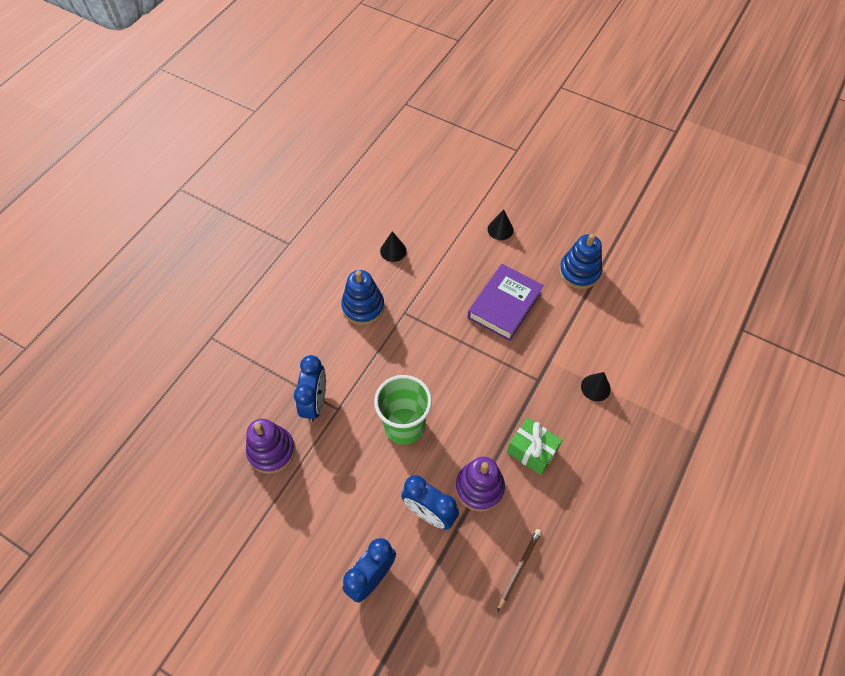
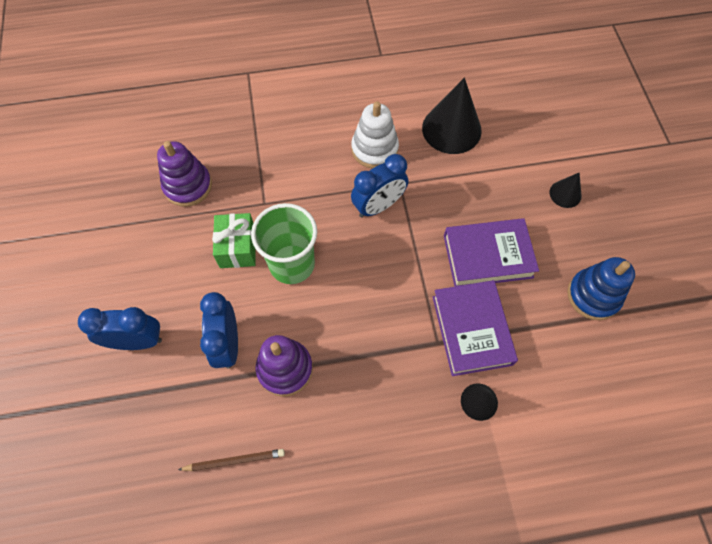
camera: 50 degrees right, 5 degrees up
blue clock [294,355,326,422] -> blue clock moved to [351,154,408,218]
blue stacking toy [341,270,385,325] -> white stacking toy [351,101,399,169]
black cone [380,231,407,262] -> black cone [422,77,482,154], size x1.98
green gift [507,418,563,475] -> green gift moved to [212,213,255,268]
none -> purple book [433,280,518,376]

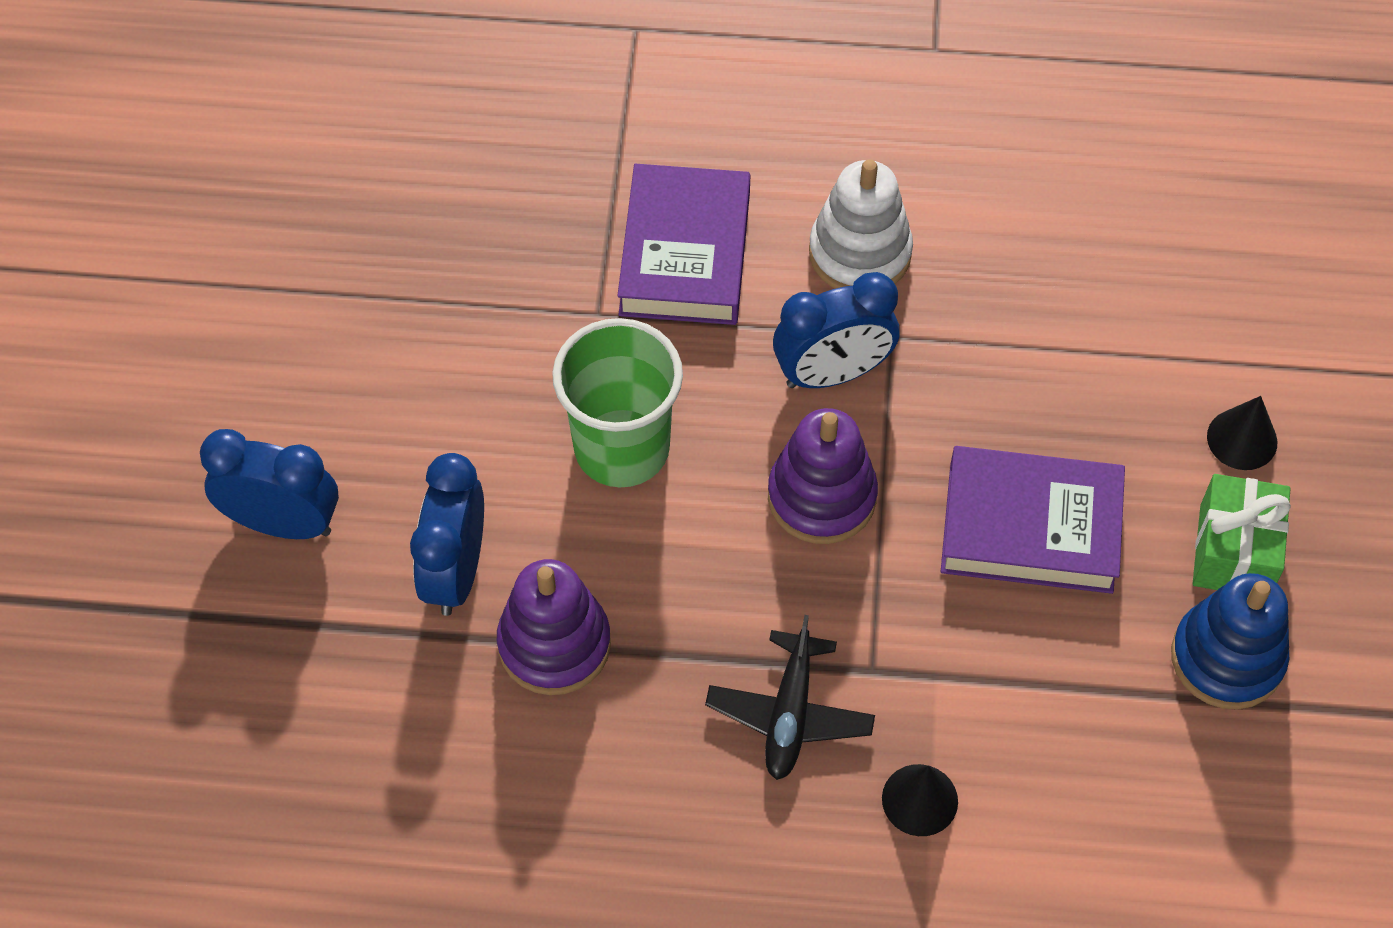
camera: 15 degrees right, 5 degrees down
purple stacking toy [157,141,212,207] -> purple stacking toy moved to [768,408,878,544]
brown pencil [178,449,285,471] -> none
green gift [212,213,255,268] -> green gift moved to [1193,474,1291,590]
black cone [422,77,482,154] -> none
purple book [433,280,518,376] -> purple book moved to [617,164,750,325]
none -> black plane [705,615,875,780]

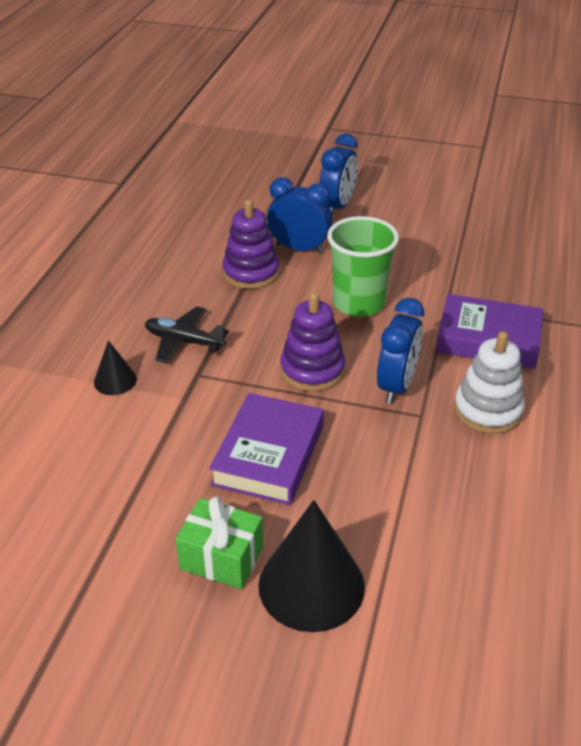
camera: 100 degrees right, 20 degrees down
blue clock [773,272,900,388] -> blue clock turned 150 degrees counterclockwise [377,298,424,404]
blue stacking toy [1171,573,1289,709] -> none
black cone [1207,396,1277,470] -> black cone [258,500,365,632], size x1.98

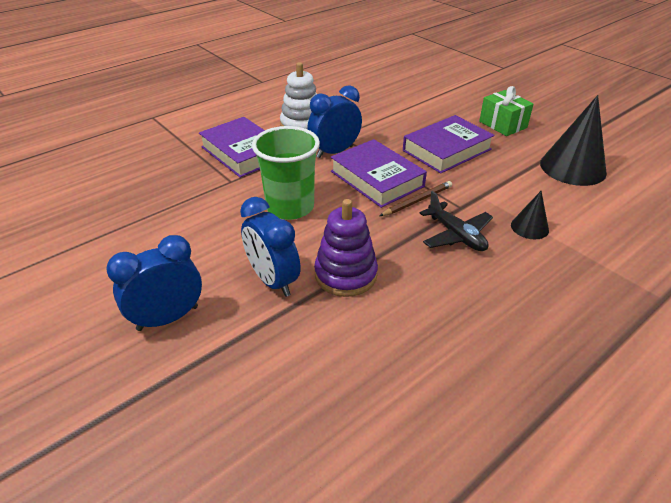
camera: 145 degrees left, 0 degrees up
black cone [258,500,365,632] -> black cone moved to [540,95,607,186]
purple stacking toy [280,292,345,391] -> purple book [331,139,427,208]
none -> brown pencil [380,181,452,216]

